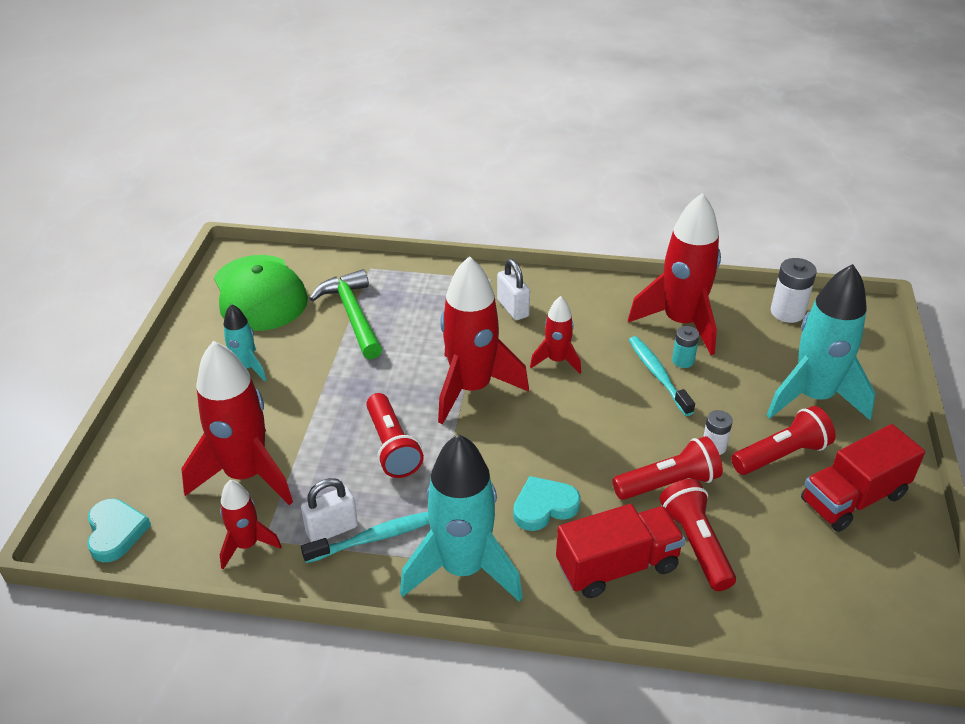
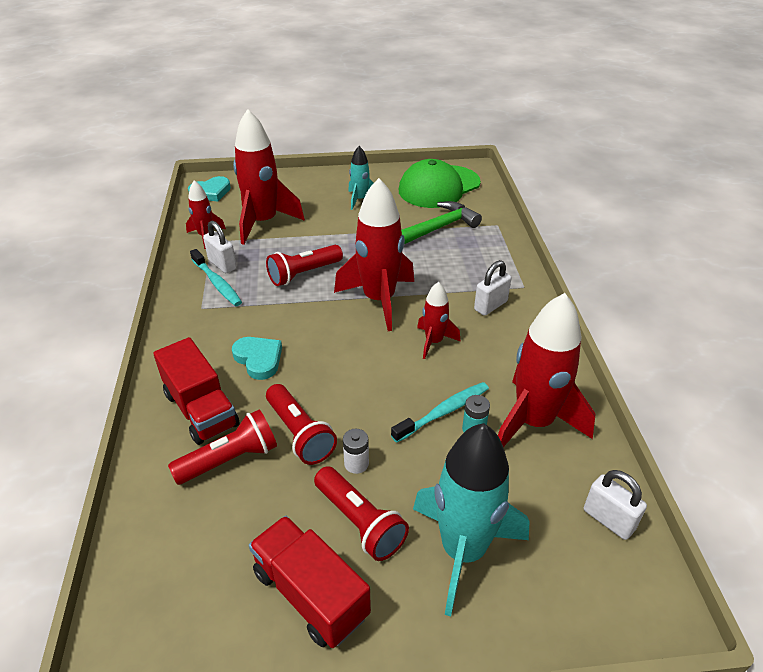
camera: 75 degrees right, 0 degrees up
turquoise rocket [400,434,523,602] -> none
white battery [771,258,817,323] -> white padlock [584,470,647,540]

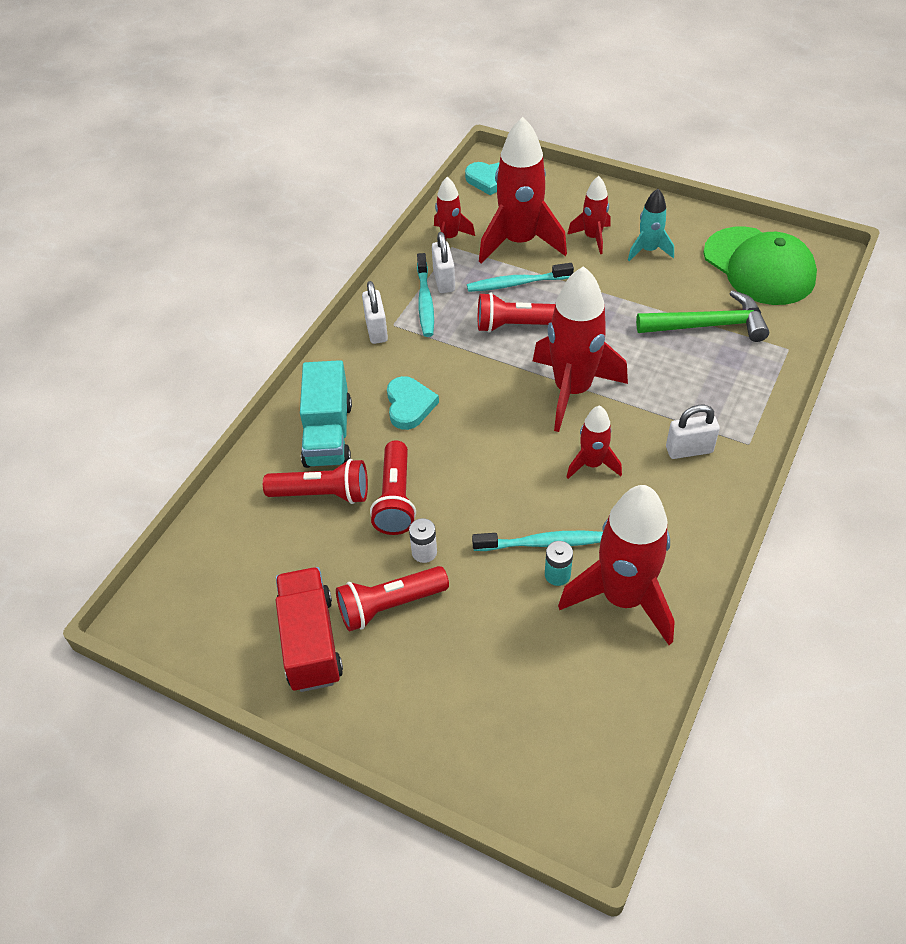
camera: 35 degrees right, 10 degrees up
red truck [153,337,240,445] -> turquoise truck [300,360,352,468]
red flashlight [314,466,409,561] -> red flashlight turned 75 degrees clockwise [336,566,449,631]
green cap [399,159,481,208] -> green cap turned 120 degrees counterclockwise [703,227,817,305]
turquoise rocket [413,423,530,617] -> none
white padlock [584,470,647,540] -> white padlock moved to [362,281,388,344]
none -> turquoise toothbrush [467,263,574,292]
none -> red rocket [567,176,611,254]

